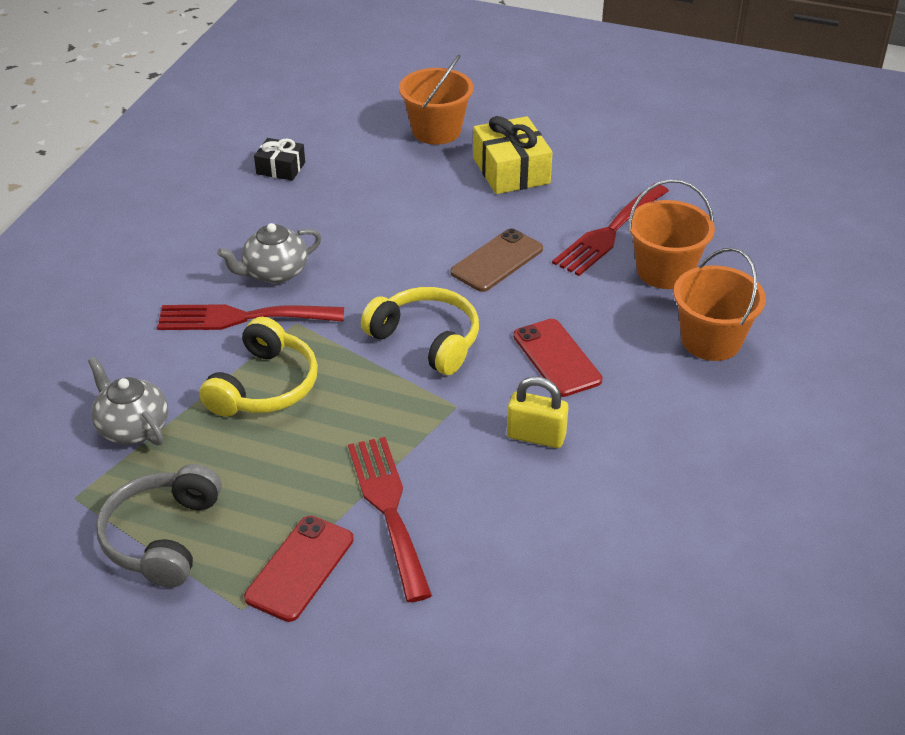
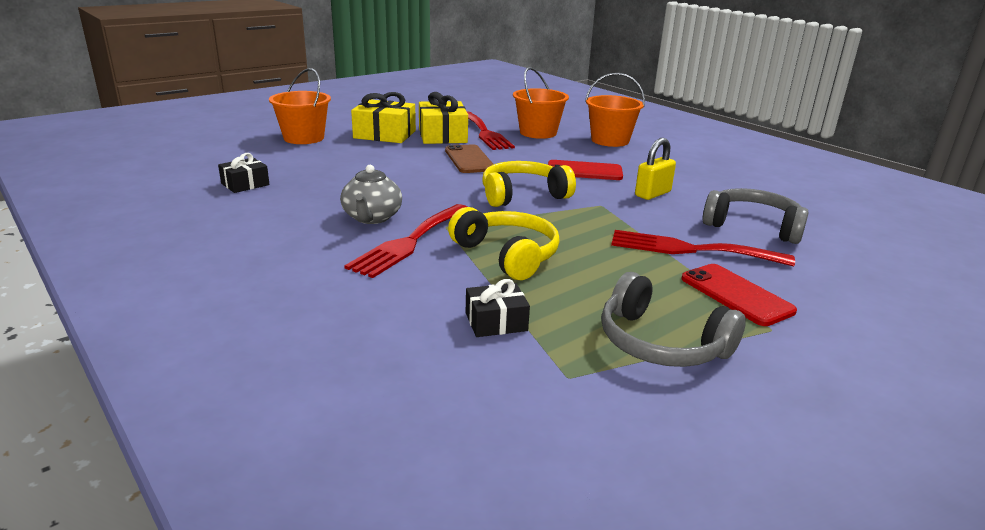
camera: 60 degrees left, 15 degrees down
grey teapot [88,357,168,445] -> black gift [466,279,530,337]
none -> yellow gift [419,92,468,144]
none -> grey headphones [703,188,809,244]

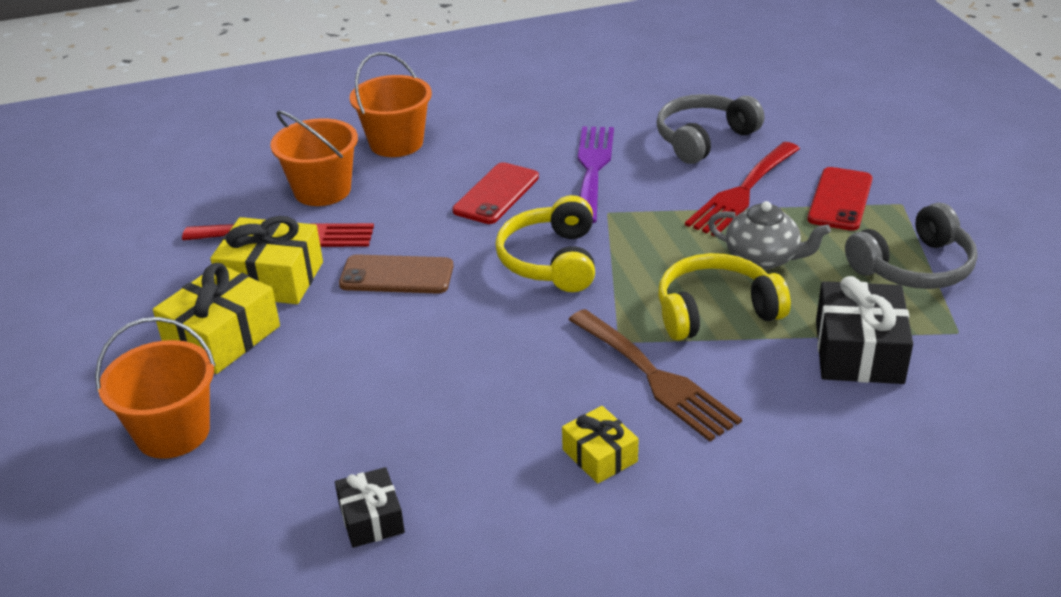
camera: 65 degrees left, 10 degrees up
grey teapot [340,165,402,224] -> grey teapot moved to [708,201,831,270]
red fork [344,204,467,278] -> brown fork [569,309,742,441]
black gift [466,279,530,337] -> black gift [816,276,913,384], size x1.71
yellow padlock [635,138,676,200] -> purple fork [578,126,614,223]
red phone [681,264,797,326] -> red phone turned 60 degrees counterclockwise [807,167,873,231]
none -> yellow gift [562,406,638,484]

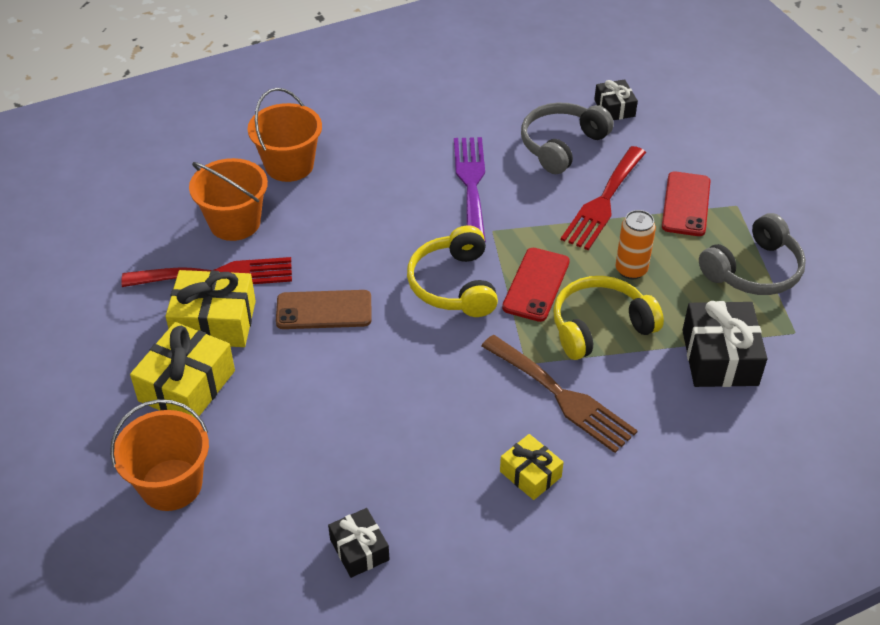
camera: 10 degrees left, 10 degrees up
red phone [452,162,539,224] -> red phone moved to [502,248,570,322]
grey teapot [708,201,831,270] -> orange can [616,210,656,279]
none -> black gift [594,79,638,120]

